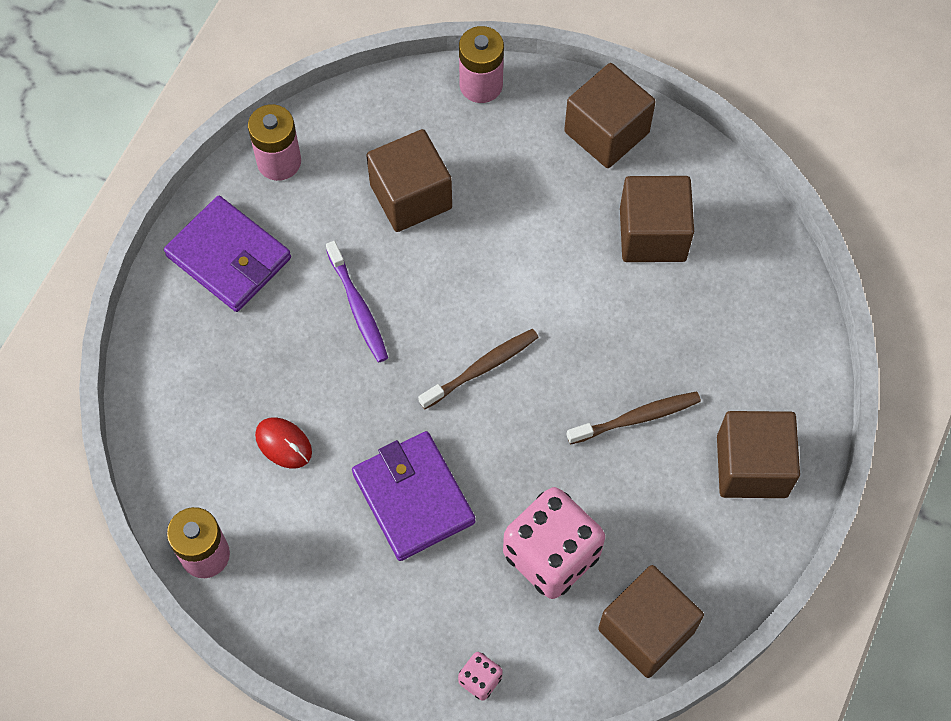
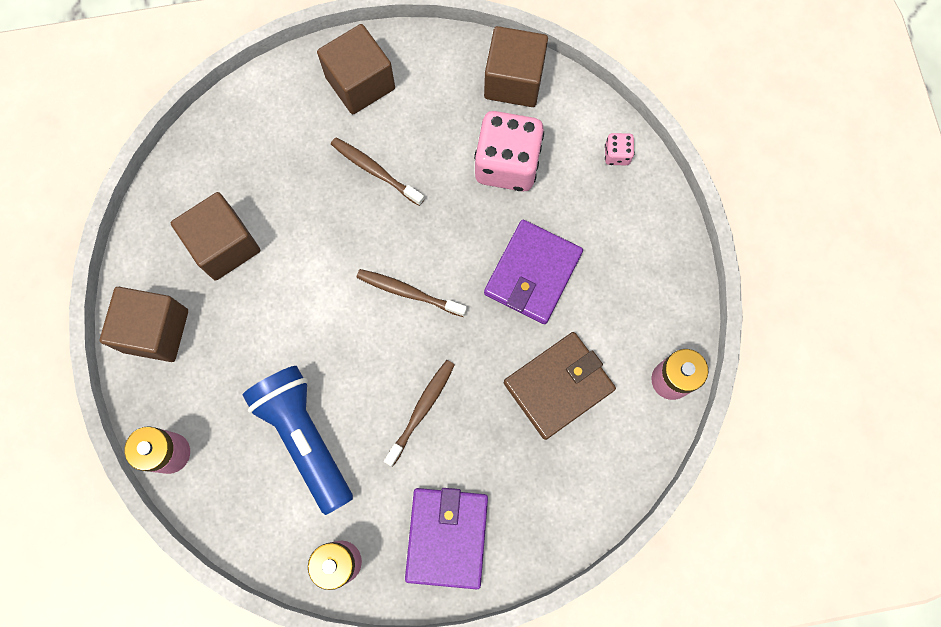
camera: 125 degrees left, 10 degrees up
red mouse [255,417,312,469] -> brown wallet [504,332,616,440]
purple toothbrush [326,241,388,362] -> brown toothbrush [384,360,455,466]
brown cube [366,129,452,232] -> blue flashlight [243,366,353,515]

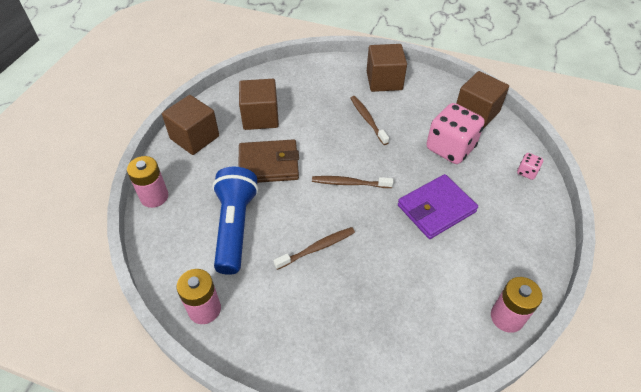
camera: 30 degrees right, 25 degrees down
brown toothbrush [356,269,467,317] -> brown toothbrush turned 45 degrees counterclockwise [312,176,394,188]
purple wallet [405,488,488,589] -> none
brown wallet [504,332,616,440] -> brown wallet moved to [239,139,299,183]

